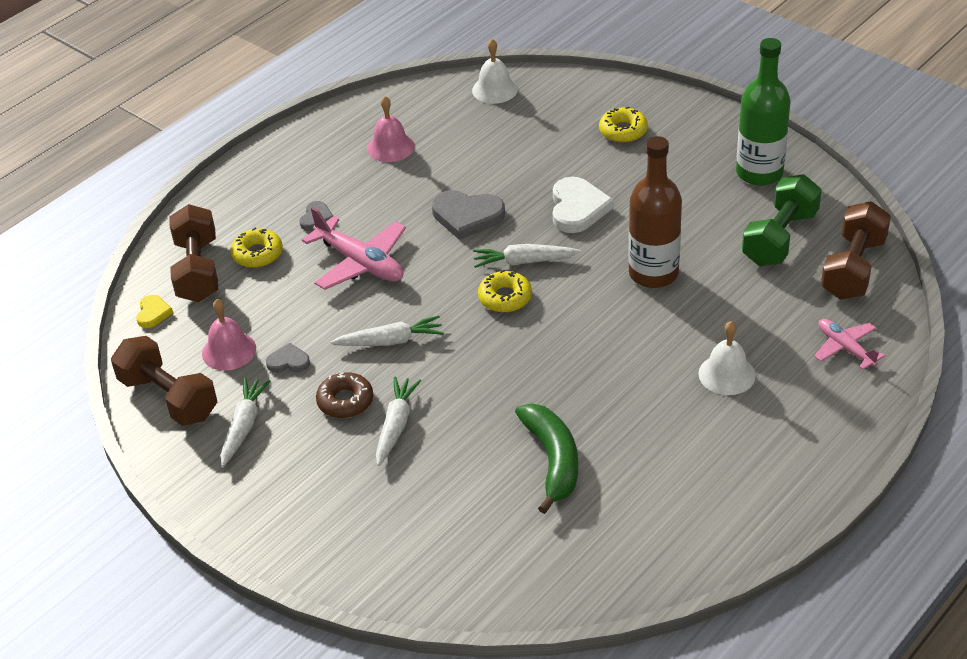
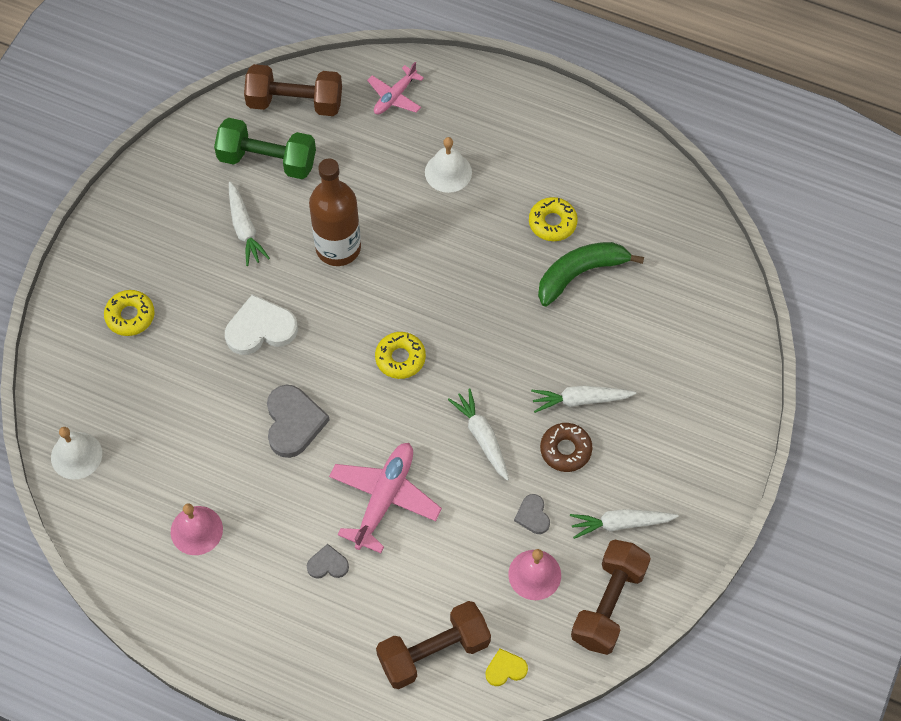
camera: 110 degrees left, 20 degrees up
yellow donut [230,228,283,268] -> yellow donut moved to [529,197,578,241]
white carrot [473,244,581,268] -> white carrot moved to [229,181,270,266]
green bottle [736,38,791,186] -> none

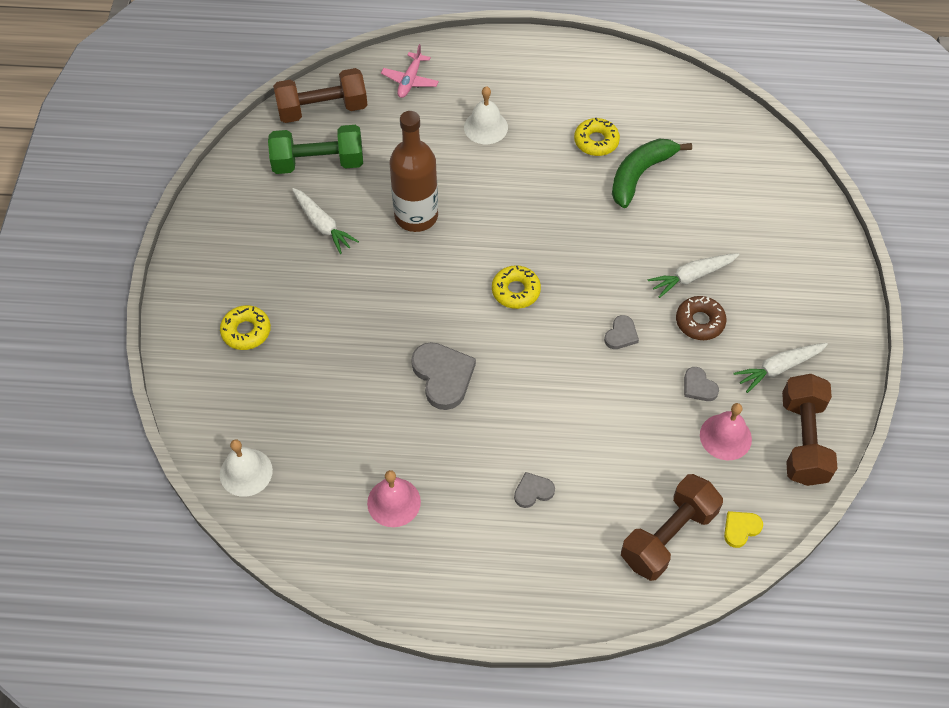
camera: 20 degrees left, 5 degrees down
white heart [225,294,298,355] -> none
pink plane [329,443,442,553] -> none
white carrot [448,388,509,481] -> grey heart [604,315,639,349]

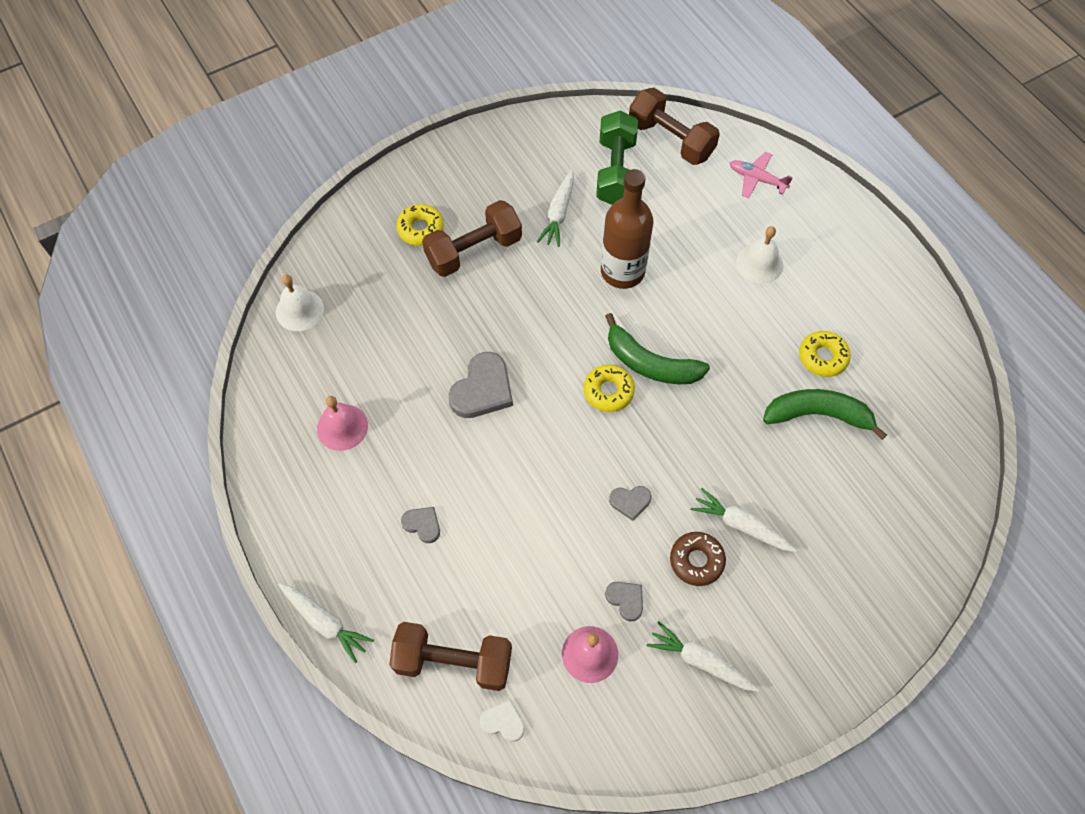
camera: 55 degrees right, 5 degrees up
green dumbbell [268,125,363,174] -> green dumbbell turned 45 degrees clockwise [596,110,638,205]
pink plane [381,44,439,98] -> pink plane turned 45 degrees clockwise [730,152,793,198]
grey heart [684,367,719,401] -> grey heart turned 120 degrees clockwise [605,582,643,621]
yellow heart [724,511,763,548] -> white heart [479,699,525,742]
brown dumbbell [782,374,837,486] -> brown dumbbell moved to [422,200,522,277]
none -> white carrot [278,583,374,663]
none -> green banana [605,313,710,384]

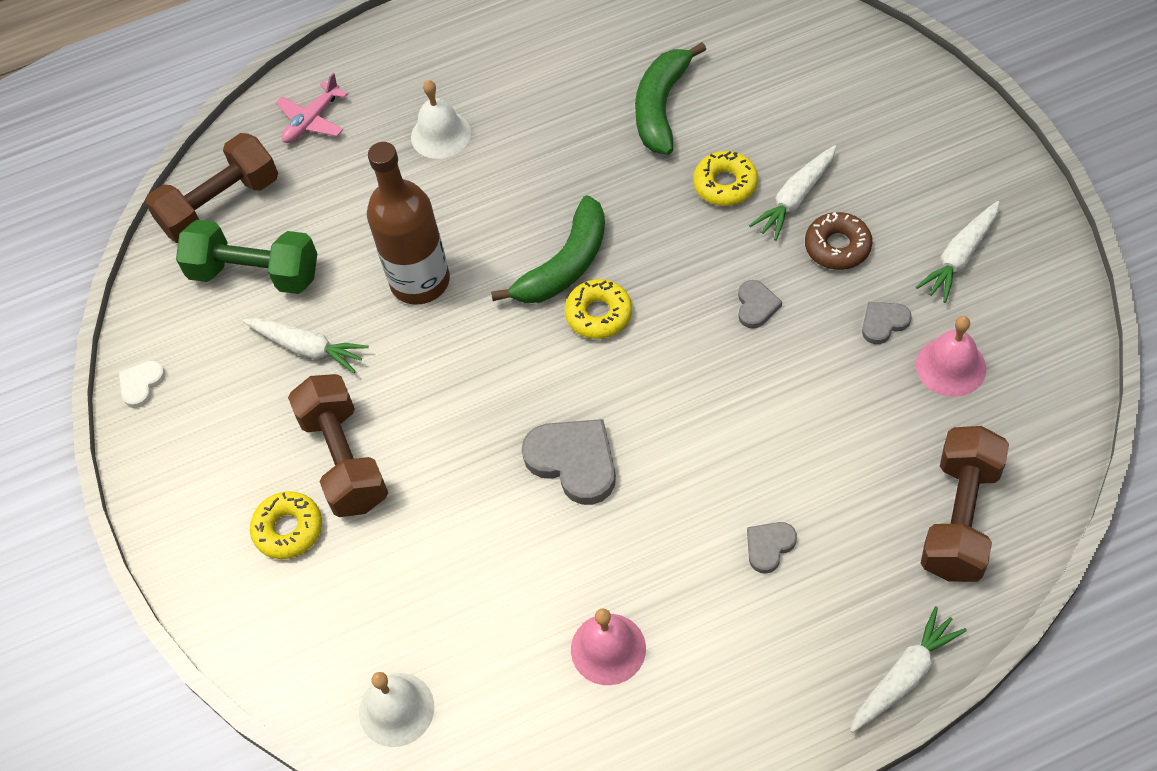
camera: 75 degrees left, 5 degrees down
white heart [479,699,525,742] -> white heart moved to [119,361,165,408]
yellow donut [799,331,851,377] -> yellow donut moved to [693,151,758,206]

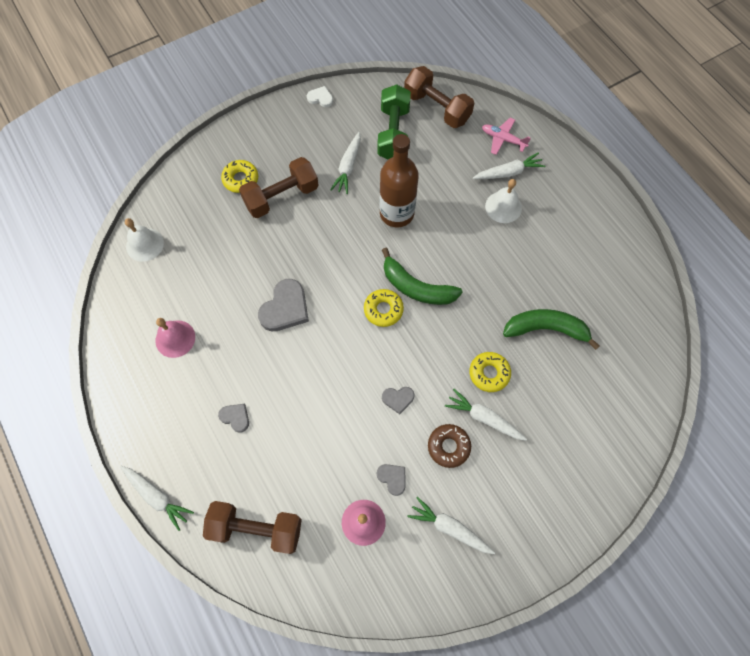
camera: 75 degrees right, 10 degrees up
none -> white carrot [473,152,545,179]

